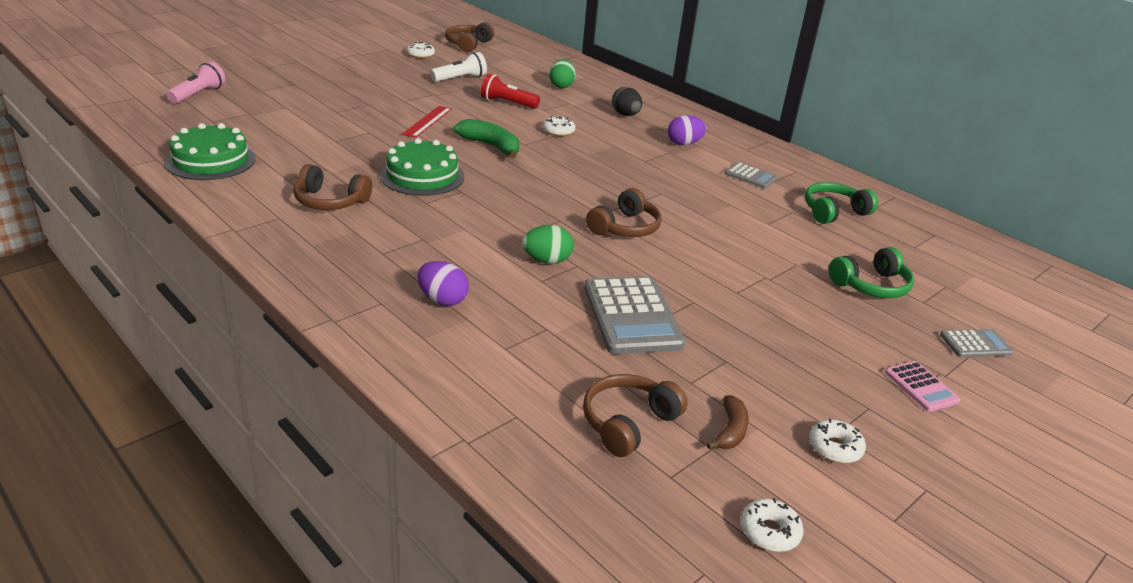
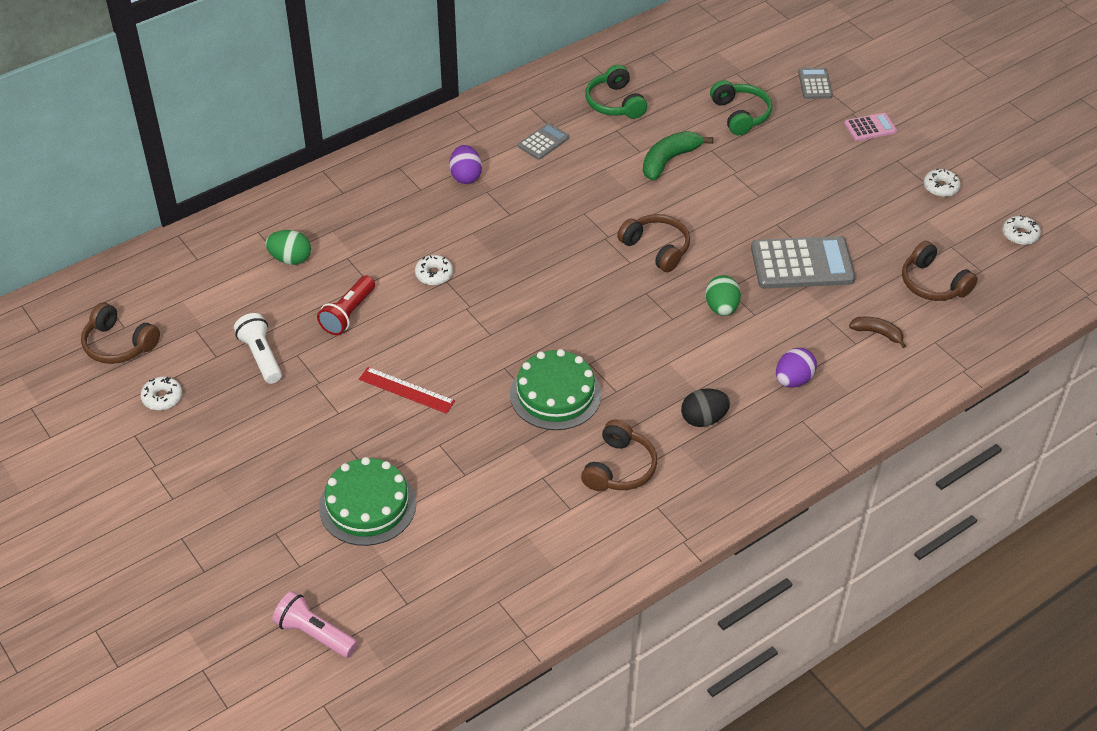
camera: 80 degrees left, 15 degrees up
green cake [165,123,256,180] -> green cake moved to [319,457,416,546]
green banana [454,119,519,159] -> green banana moved to [643,131,714,181]
black egg [612,87,642,116] -> black egg moved to [681,388,730,427]
brown banana [707,395,749,449] -> brown banana moved to [849,317,906,348]

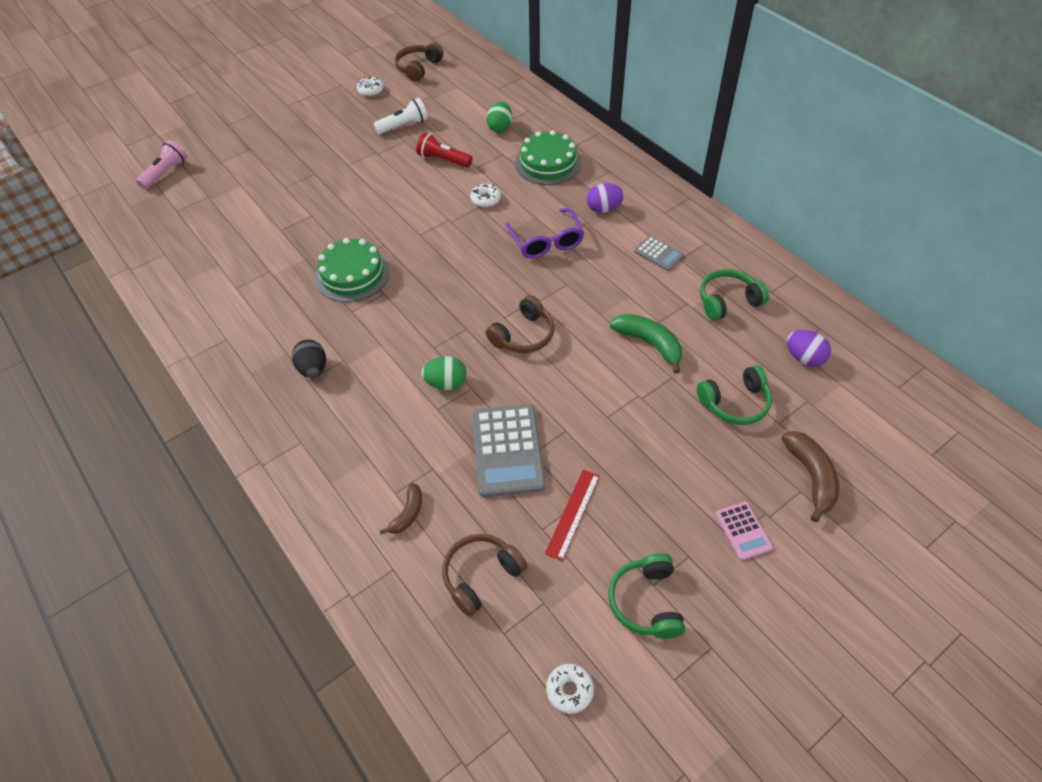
camera: 90 degrees right, 5 degrees up
green cake [319,457,416,546] -> green cake moved to [515,130,581,185]
red ruler [359,367,455,414] -> red ruler moved to [545,470,600,561]
brown headphones [581,419,657,491] -> none
purple egg [776,348,817,388] -> purple egg moved to [787,330,831,367]
grey calculator [798,68,833,99] -> brown banana [781,431,839,522]
white donut [924,169,961,197] -> green headphones [609,553,685,639]
none -> purple glasses [505,208,584,259]

